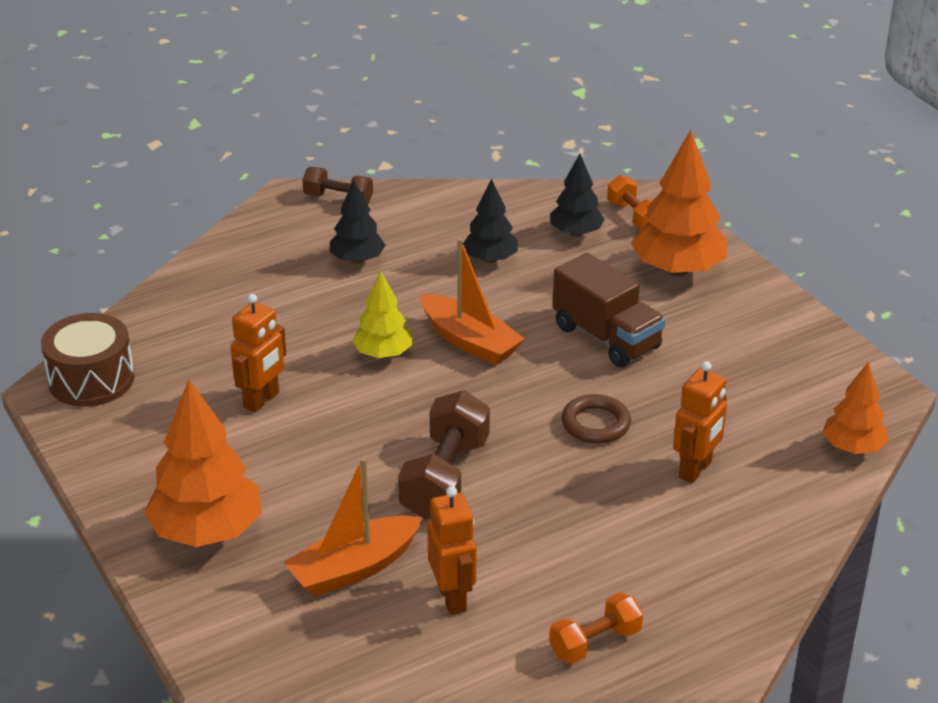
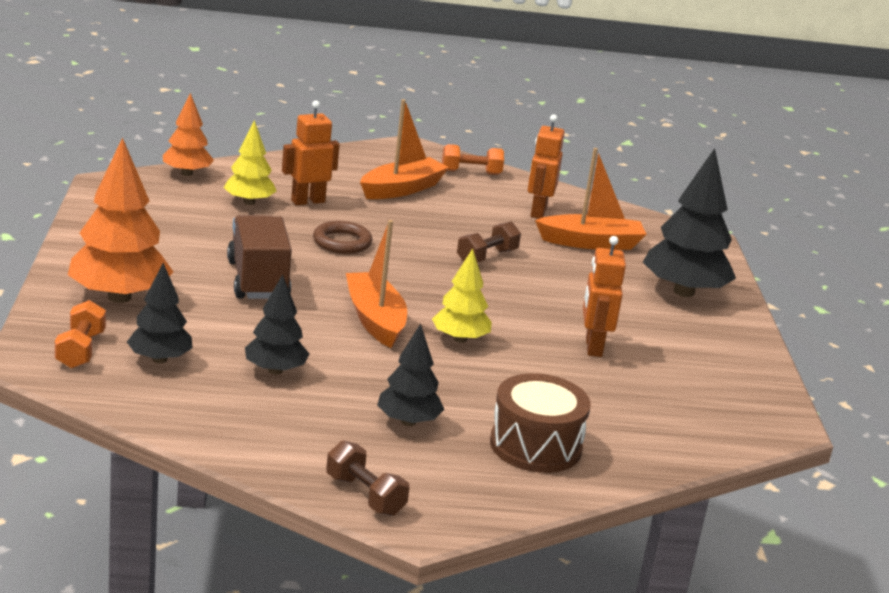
camera: 155 degrees left, 10 degrees down
brown drum [41,313,135,407] -> brown drum moved to [490,373,591,473]
orange tree [144,379,262,547] -> black tree [643,148,736,297]
orange robot [230,294,286,412] -> orange robot turned 60 degrees counterclockwise [583,236,626,357]
brown dumbbell [398,390,490,520] -> brown dumbbell [457,221,521,263], size x0.60
none -> yellow tree [224,120,277,205]
none -> orange boat [360,99,449,199]

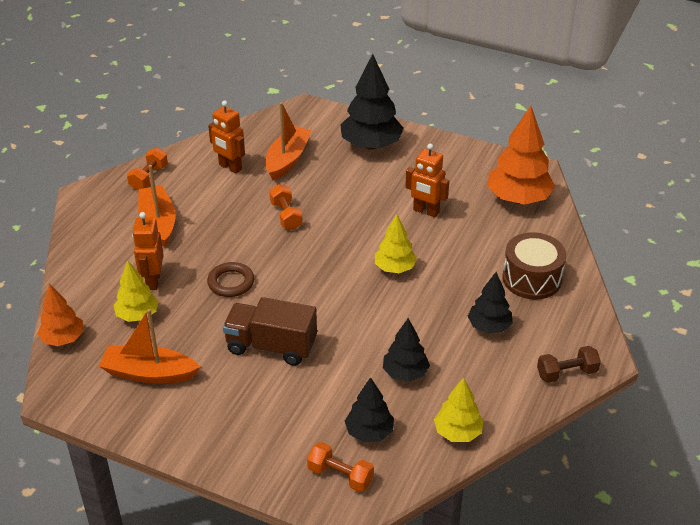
camera: 60 degrees left, 15 degrees up
orange tree [68,137,173,303] -> orange tree moved to [487,106,555,205]
orange boat [346,220,407,348] -> orange boat moved to [99,309,200,384]
brown dumbbell [457,221,521,263] -> orange dumbbell [269,184,303,230]
none -> yellow tree [434,377,484,442]

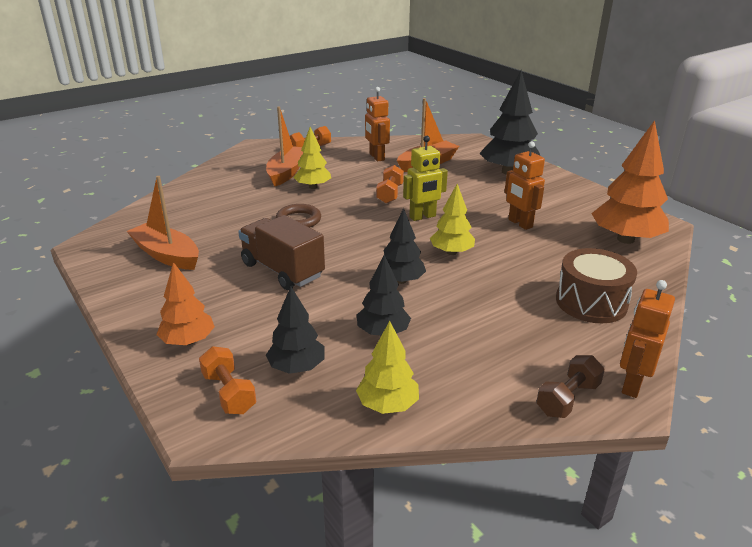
camera: 30 degrees right, 10 degrees down
orange tree [37,284,84,346] -> orange tree moved to [156,262,215,345]
yellow tree [113,260,159,322] -> yellow tree moved to [293,127,331,189]
orange robot [132,212,164,290] -> orange robot moved to [620,280,675,398]
black tree [467,272,513,333] -> black tree moved to [383,208,426,284]
brown dumbbell [537,346,601,383] -> brown dumbbell turned 60 degrees counterclockwise [536,355,605,418]
none -> yellow robot [403,136,448,221]

